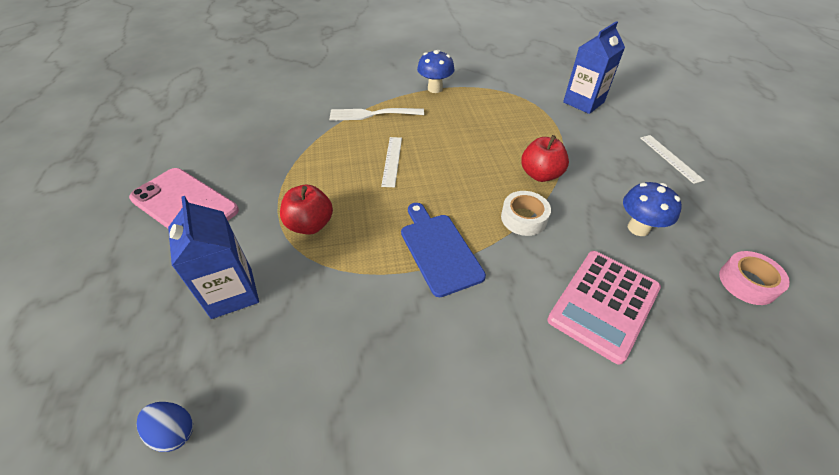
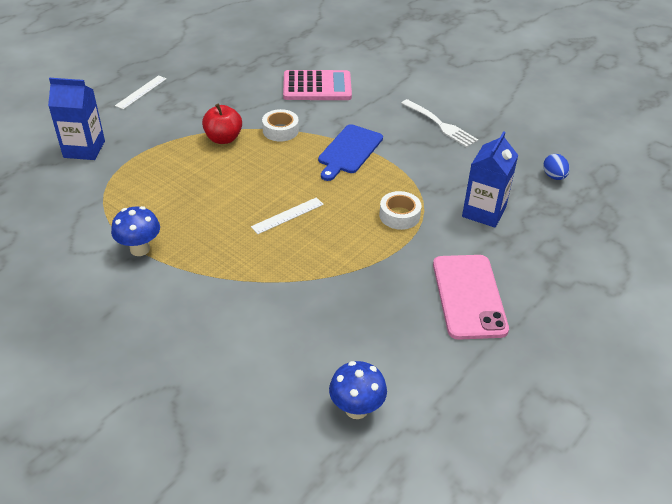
camera: 130 degrees left, 5 degrees down
red apple [280,185,333,235] -> white tape [379,191,421,230]
white fork [329,108,424,121] -> white fork moved to [401,99,478,147]
blue mushroom [623,182,682,236] -> blue mushroom moved to [329,361,387,419]
pink tape [719,251,790,305] -> none

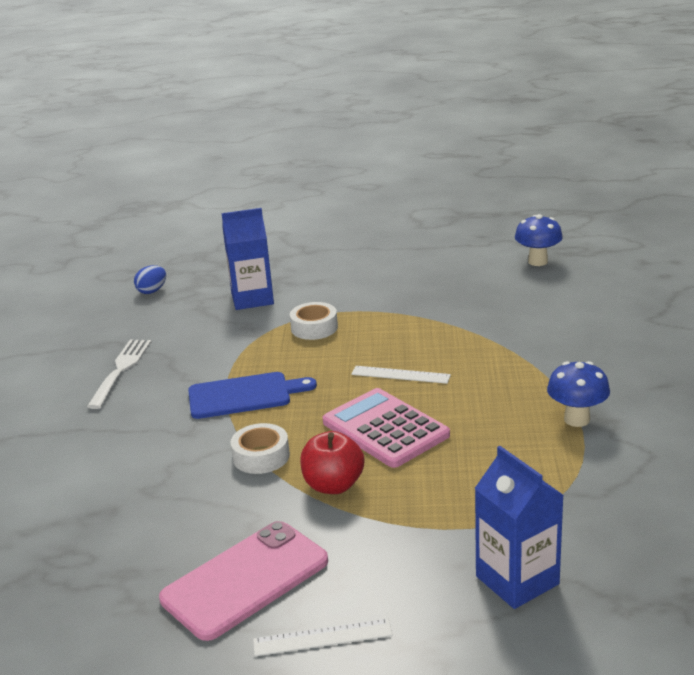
camera: 125 degrees left, 15 degrees down
pink calculator [283,70,352,100] -> pink calculator moved to [323,388,450,468]
pink phone [433,255,509,340] -> pink phone moved to [159,521,328,641]

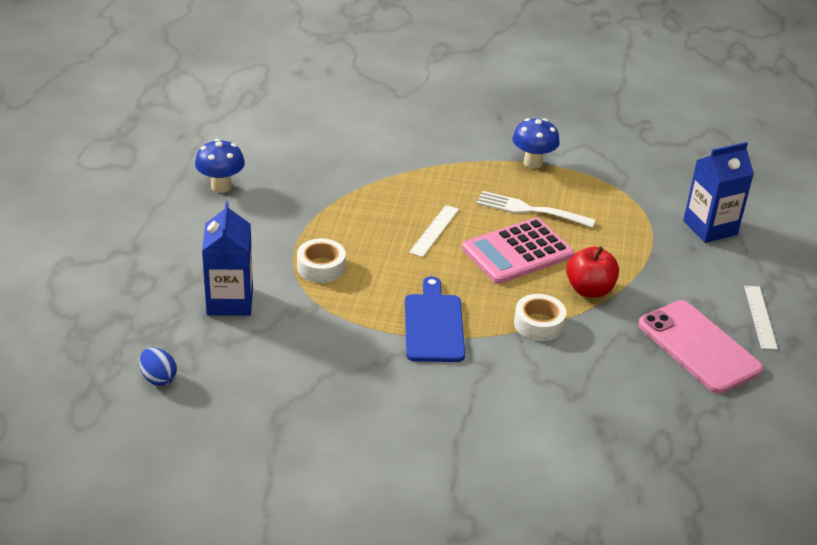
camera: 85 degrees left, 10 degrees up
white fork [87,339,151,409] -> white fork moved to [476,191,595,228]
blue mushroom [515,214,563,266] -> blue mushroom moved to [195,139,245,193]

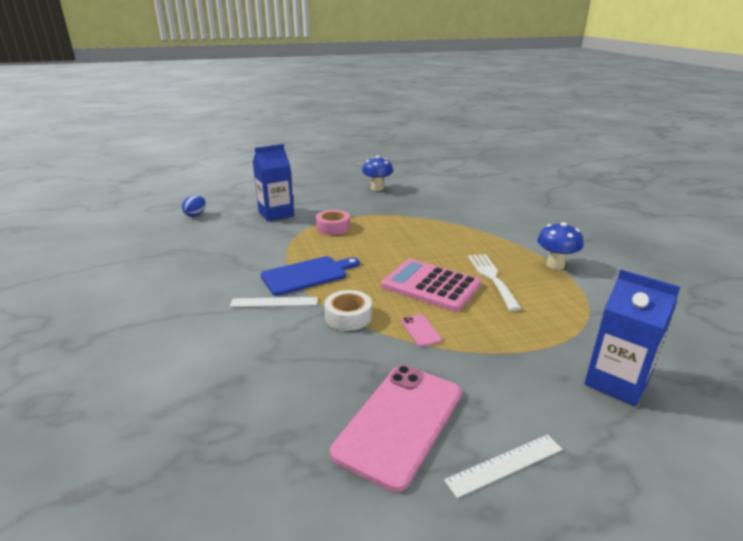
camera: 65 degrees right, 10 degrees down
white tape [297,238,346,283] -> pink tape [316,210,350,235]
white ruler [409,205,459,257] -> white ruler moved to [230,297,318,307]
red apple [566,247,619,298] -> pink phone [401,314,442,347]

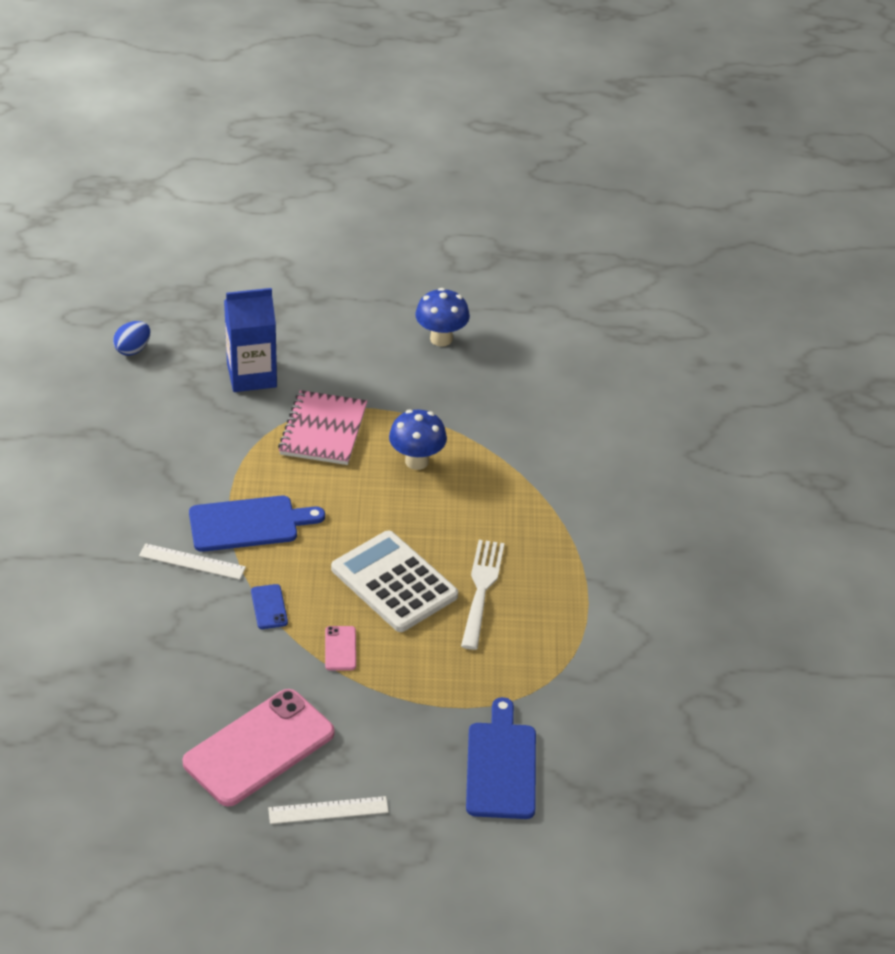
camera: 15 degrees right, 15 degrees up
pink tape [316,210,350,235] -> pink notebook [278,390,367,465]
white tape [324,290,372,331] -> blue phone [251,584,288,629]
pink calculator [381,259,481,312] -> white calculator [331,531,458,632]
blue mushroom [537,222,583,270] -> blue mushroom moved to [389,410,447,470]
blue carton [584,269,680,406] -> blue cutting board [466,697,536,819]

